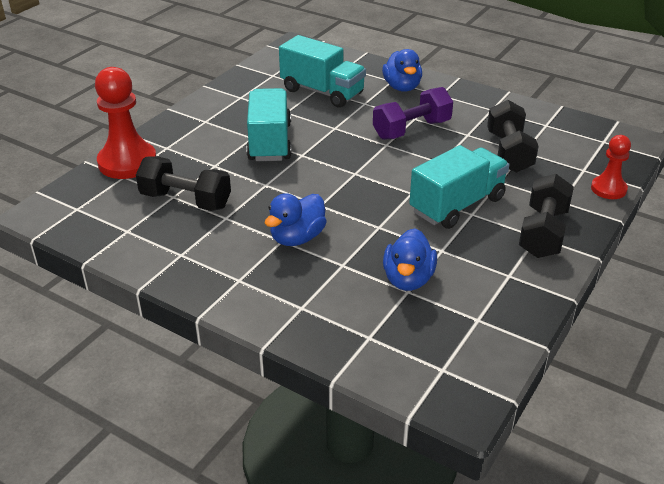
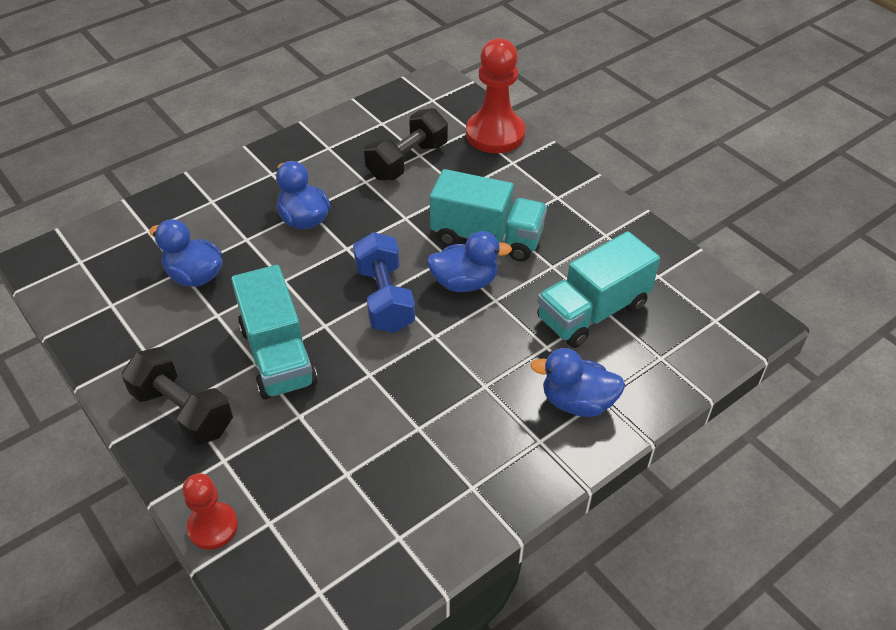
camera: 110 degrees right, 10 degrees up
purple dumbbell [373,87,453,140] -> none
black dumbbell [487,100,539,173] -> none
none -> blue dumbbell [353,232,415,333]
none -> blue duck [427,231,512,292]

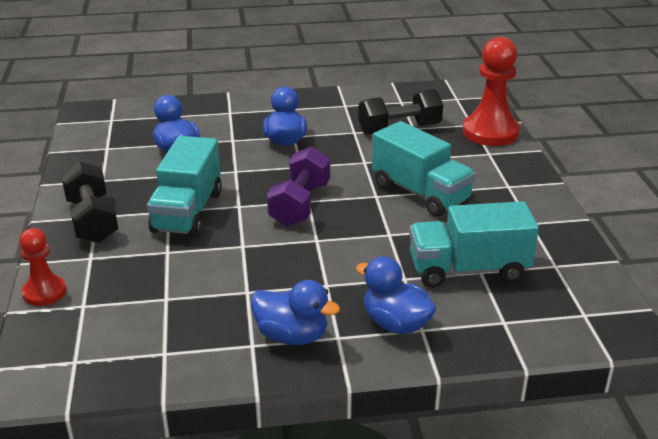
camera: 30 degrees right, 15 degrees down
blue dumbbell [353,232,415,333] -> purple dumbbell [267,147,330,227]
blue duck [427,231,512,292] -> blue duck moved to [251,280,340,345]

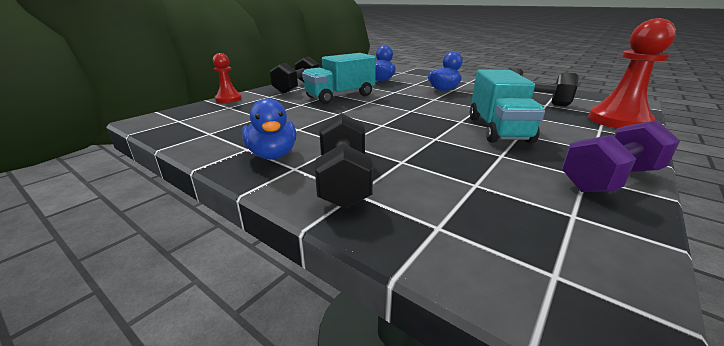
camera: 45 degrees right, 5 degrees down
purple dumbbell [267,147,330,227] -> purple dumbbell moved to [562,120,680,192]
blue duck [356,256,436,334] -> black dumbbell [315,113,373,209]
turquoise truck [409,201,539,288] -> none

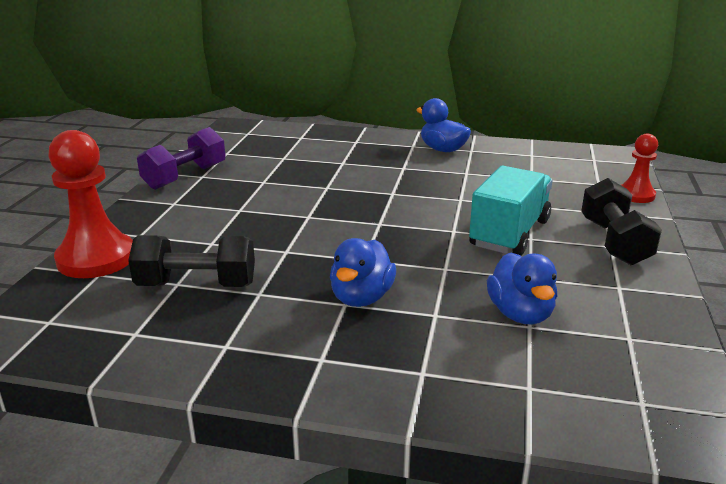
camera: 155 degrees right, 0 degrees up
black dumbbell [315,113,373,209] -> none
turquoise truck [470,70,545,143] -> none

